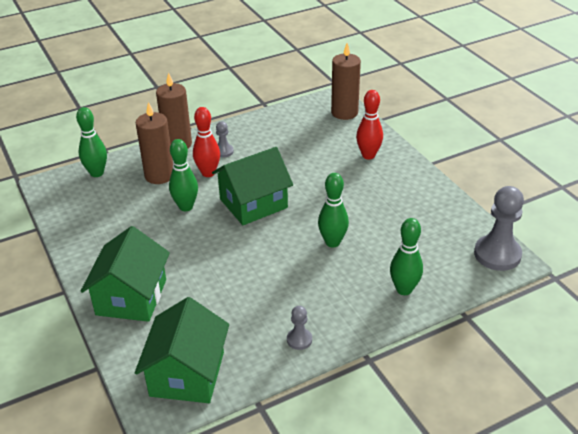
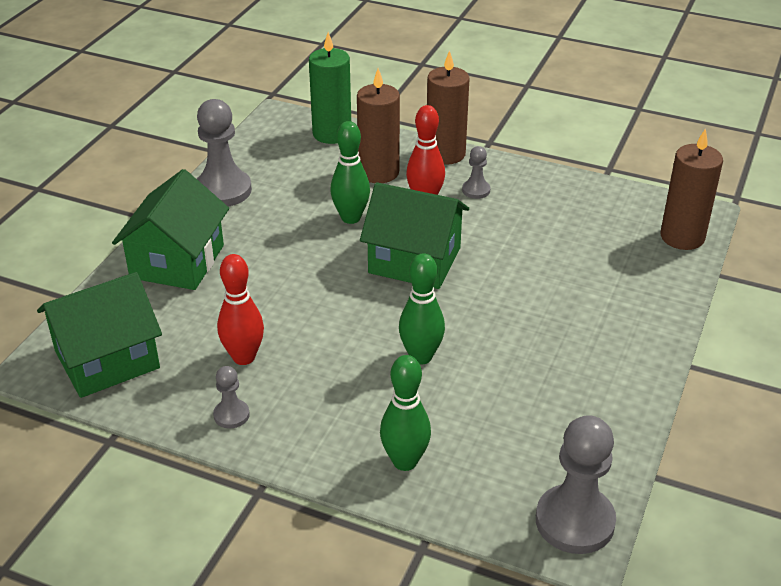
camera: 50 degrees right, 0 degrees up
green bowling pin [76,107,107,177] -> green candle [309,32,351,144]
green house [81,226,170,322] -> green house turned 45 degrees counterclockwise [112,169,229,290]
red bowling pin [356,90,383,159] -> red bowling pin moved to [217,254,264,365]
none -> grey pawn [197,99,252,207]

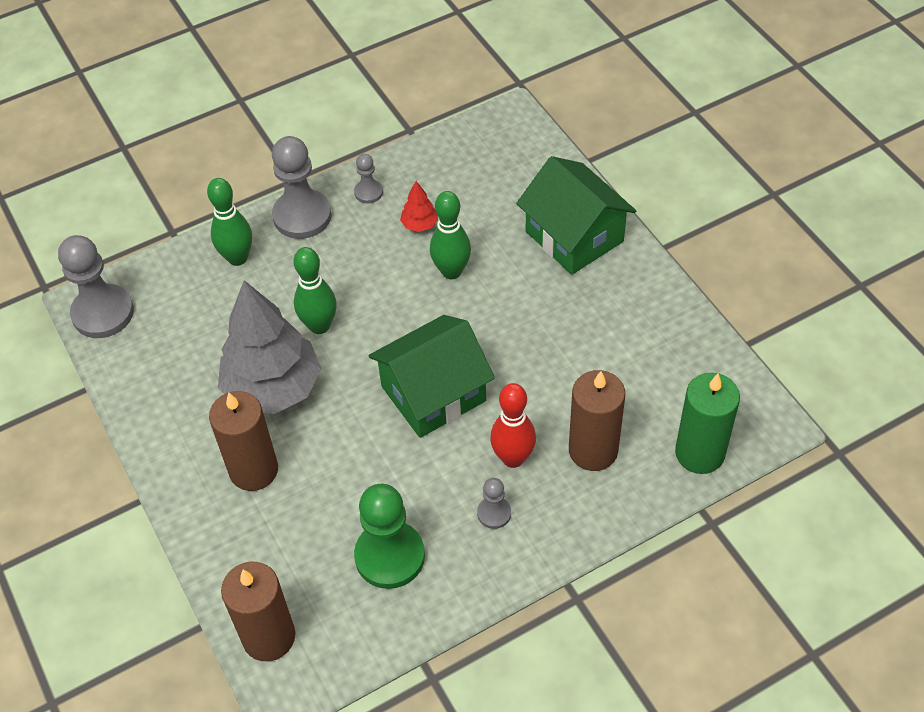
camera: 130 degrees right, 15 degrees up
green house [37,272,162,398] -> none
grey pawn [197,99,252,207] -> grey pawn moved to [272,136,332,239]
red bowling pin [217,254,264,365] -> red tree [400,181,438,232]
green bowling pin [330,121,370,224] -> green bowling pin moved to [430,191,471,279]
brown candle [427,50,470,165] -> brown candle moved to [209,391,278,491]
none -> grey tree [218,280,321,414]
none -> green pawn [354,484,425,589]

